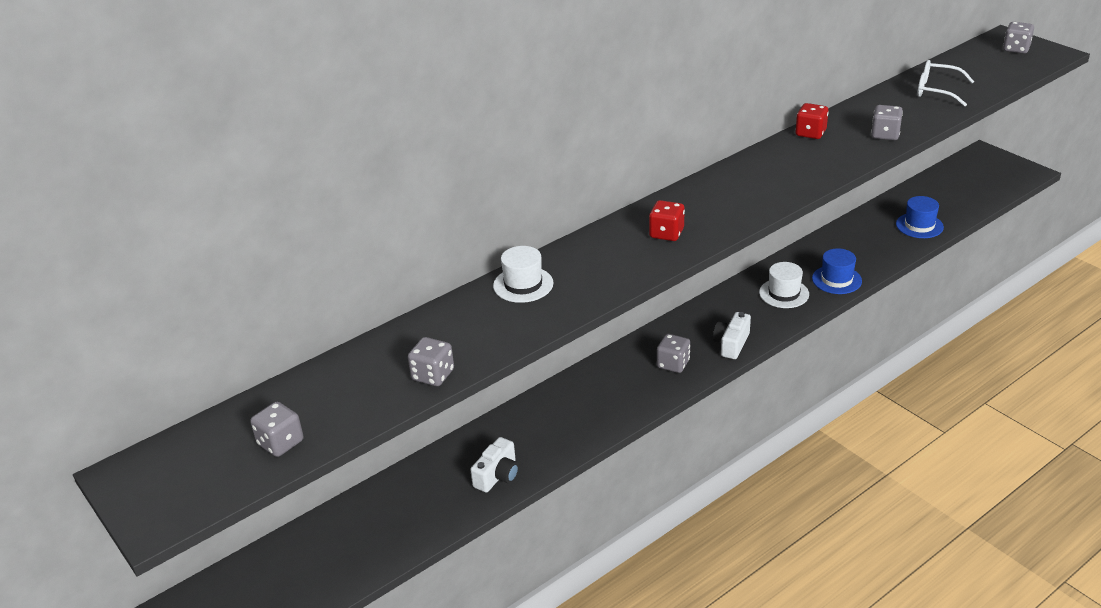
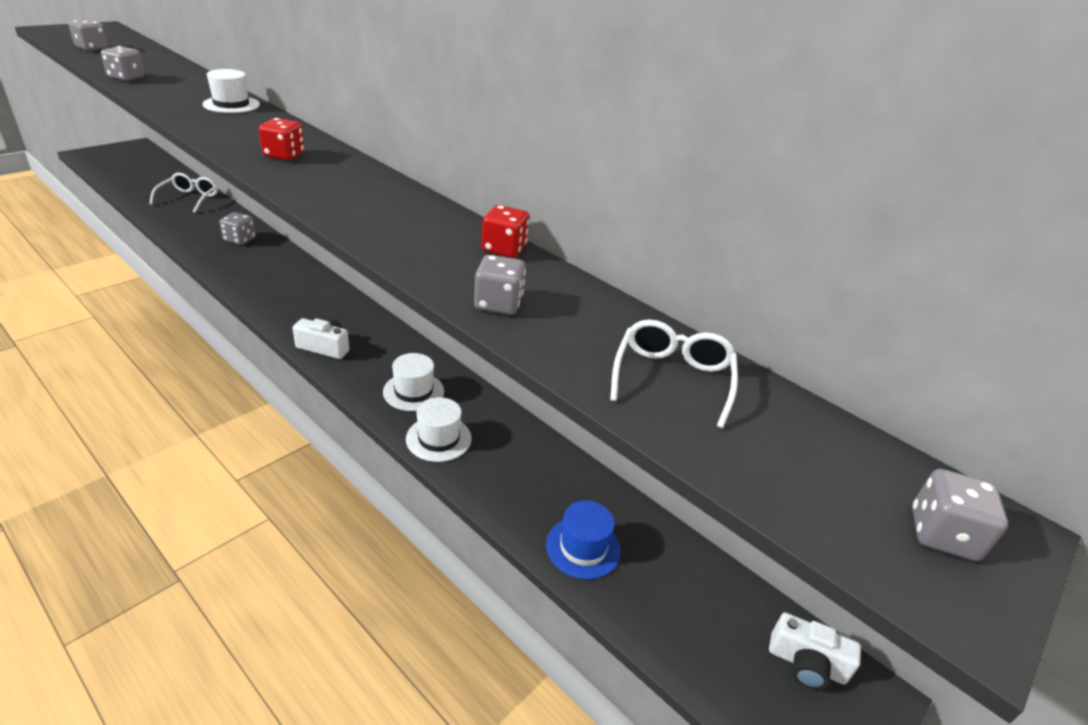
camera: 75 degrees right, 0 degrees up
white camera [470,437,519,492] -> white camera moved to [769,613,861,690]
grey dice [657,334,690,373] -> grey dice moved to [219,212,256,245]
blue hat [812,248,862,294] -> white hat [406,397,472,462]
none -> white glasses [149,173,218,213]

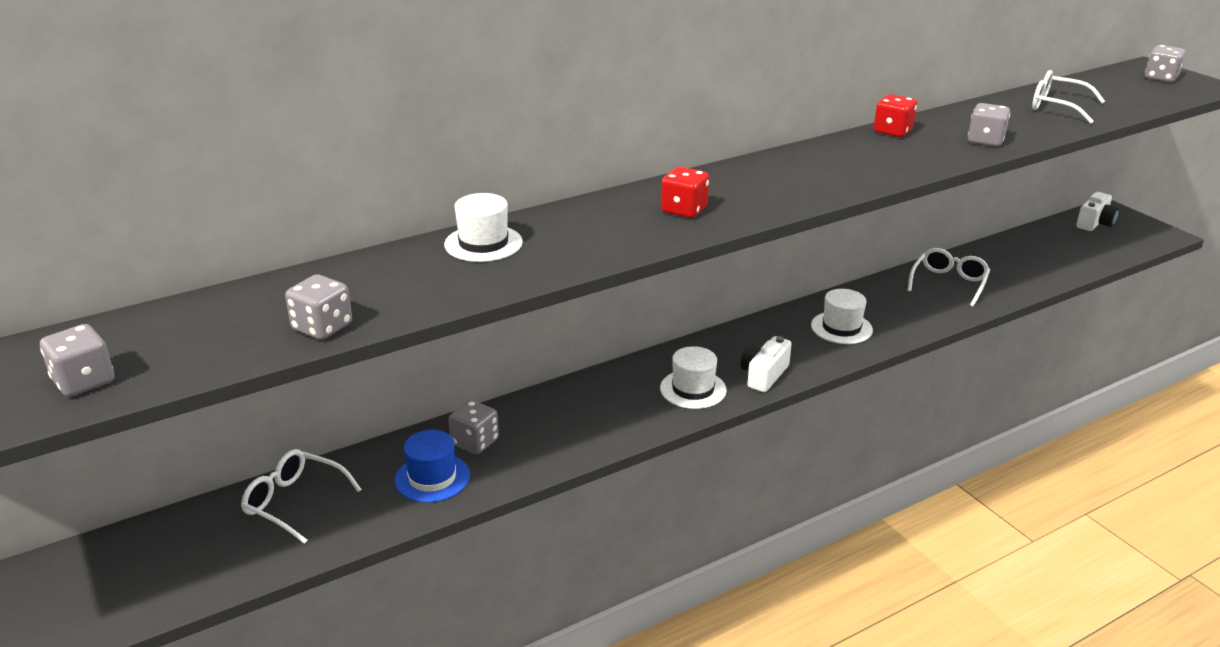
camera: 70 degrees left, 5 degrees down
white hat [406,397,472,462] -> white hat moved to [660,346,727,409]
blue hat [546,501,621,579] -> blue hat moved to [395,430,470,503]
none -> white glasses [907,248,990,307]

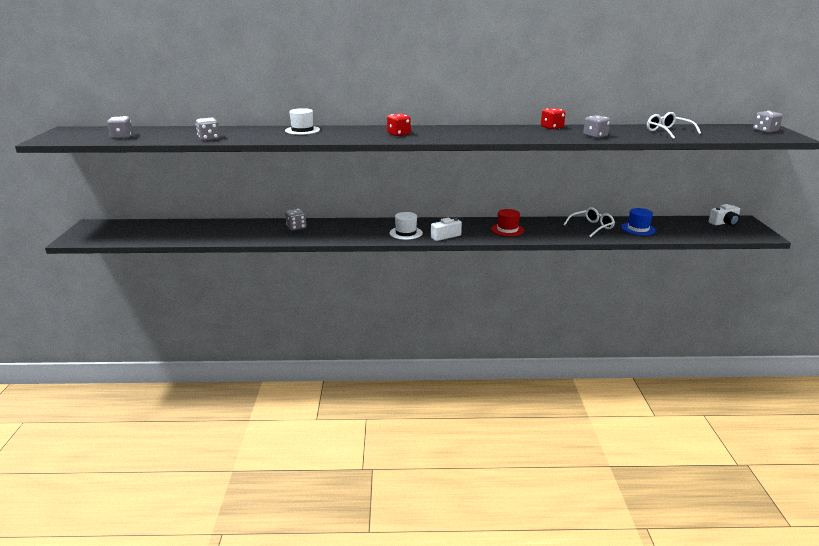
camera: 30 degrees right, 5 degrees down
white glasses [241,449,362,544] -> none
blue hat [395,430,470,503] -> blue hat moved to [621,208,656,235]
white hat [811,289,873,344] -> red hat [491,209,524,236]

